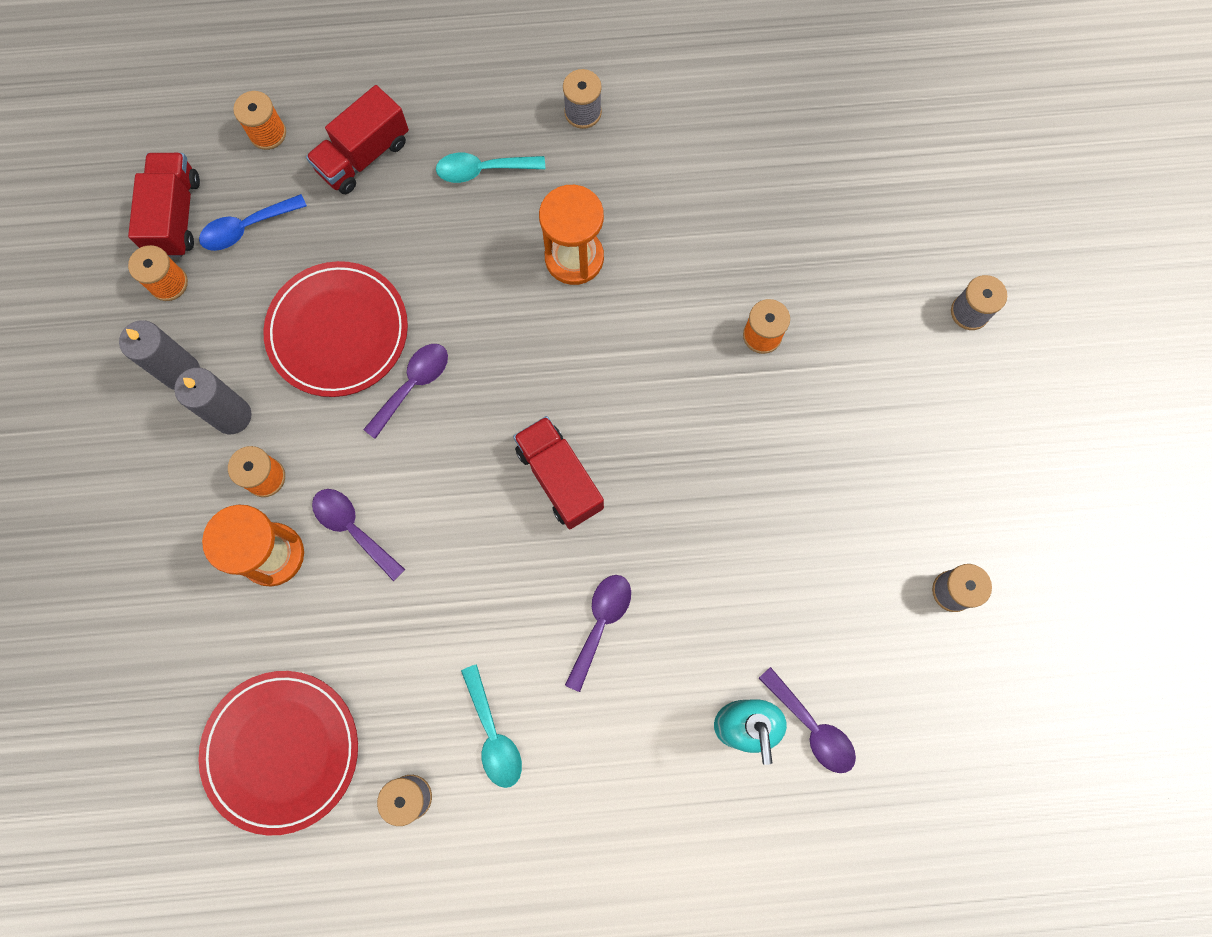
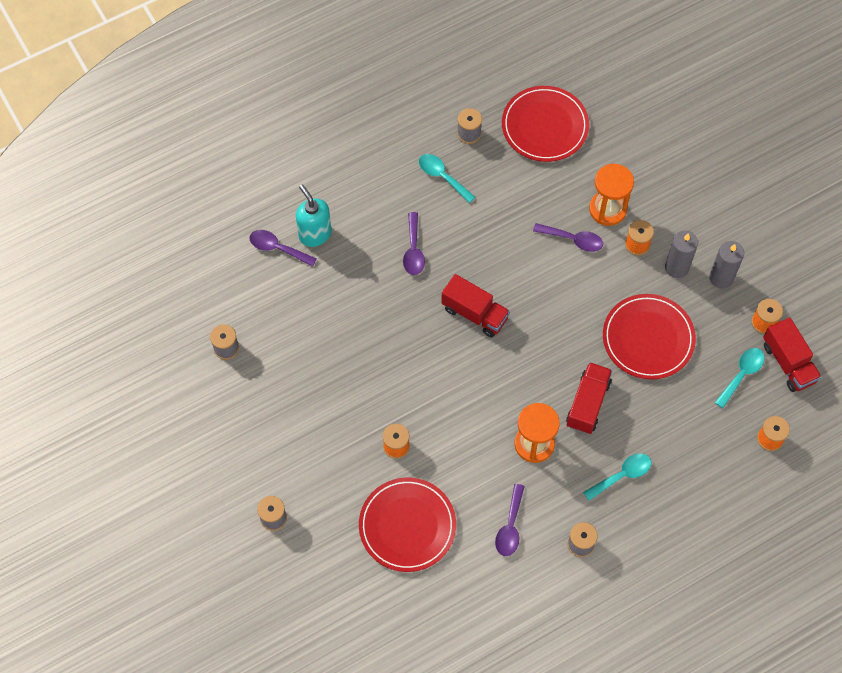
camera: 155 degrees right, 10 degrees down
blue spoon [199,194,307,251] -> turquoise spoon [715,348,764,408]
red truck [306,85,409,194] -> red truck moved to [566,362,612,434]
purple spoon [363,344,448,439] -> purple spoon moved to [495,484,525,556]
none -> red plate [359,478,456,572]

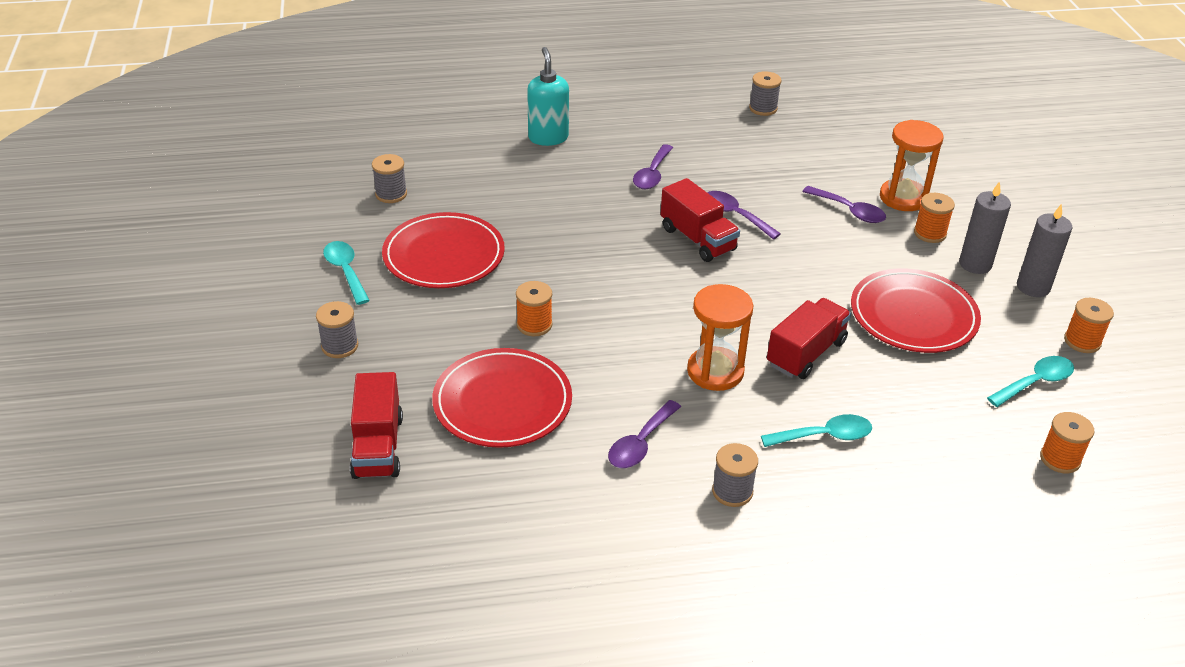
camera: 20 degrees right, 25 degrees down
purple spoon [249,230,317,267] -> purple spoon moved to [707,191,781,240]
turquoise spoon [419,154,475,203] -> turquoise spoon moved to [323,241,370,305]
red plate [502,86,589,162] -> red plate moved to [382,212,505,288]
red truck [763,317,822,392] -> red truck moved to [350,372,403,479]

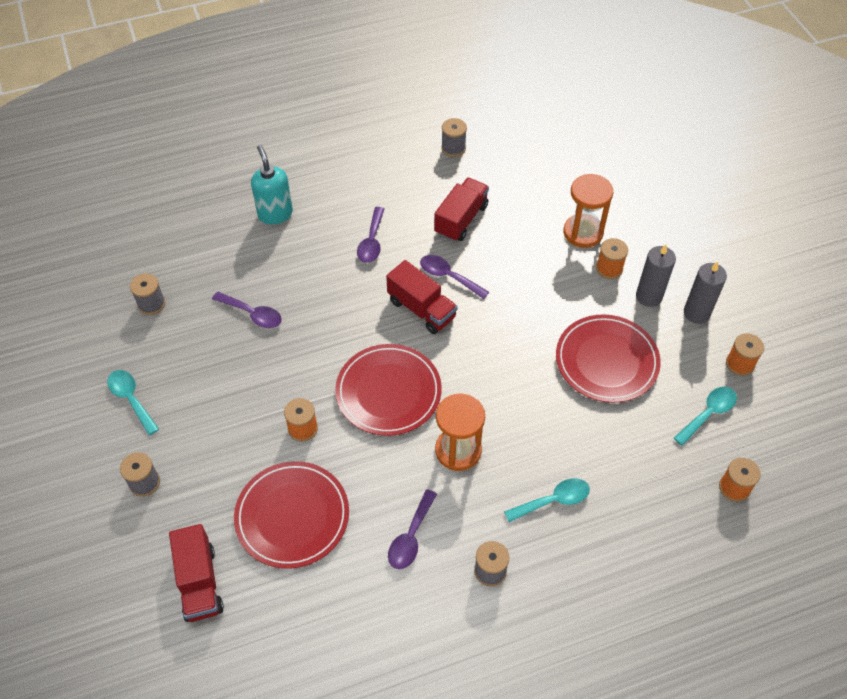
camera: 10 degrees left, 15 degrees up
red plate [382,212,505,288] -> red plate moved to [335,344,442,436]
red truck [767,298,851,379] -> red truck moved to [434,178,489,242]
purple spoon [802,186,886,223] -> purple spoon moved to [212,292,282,328]

